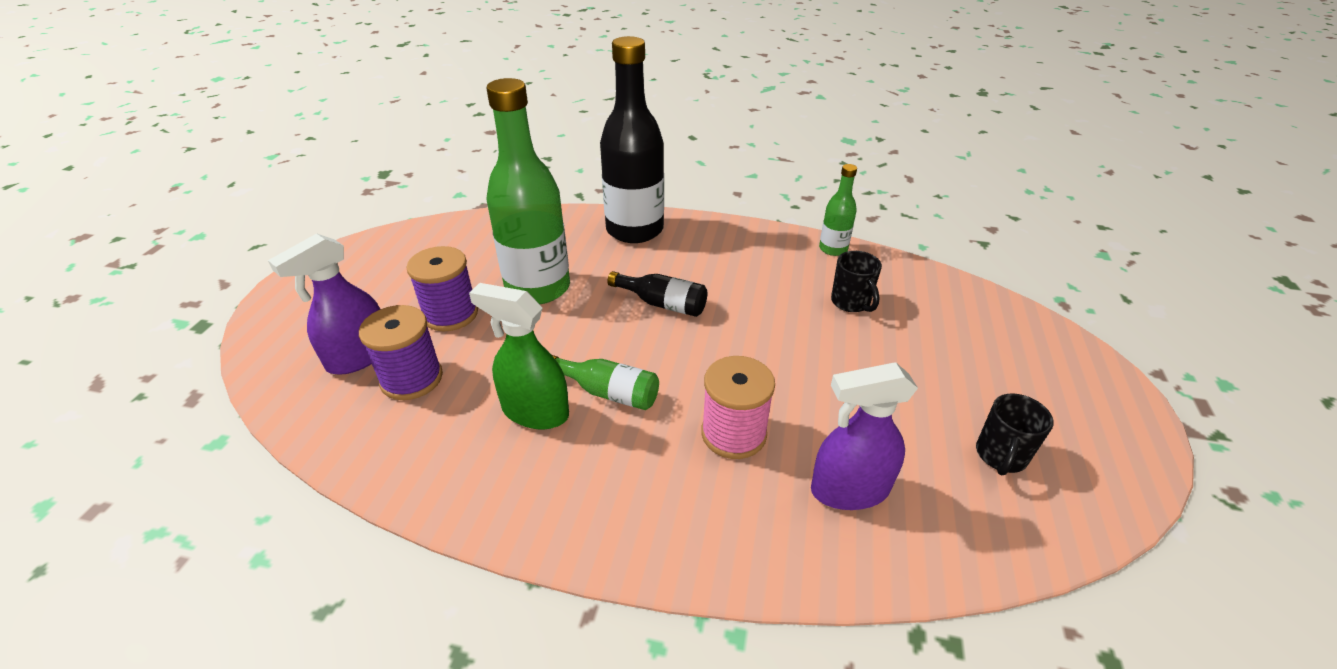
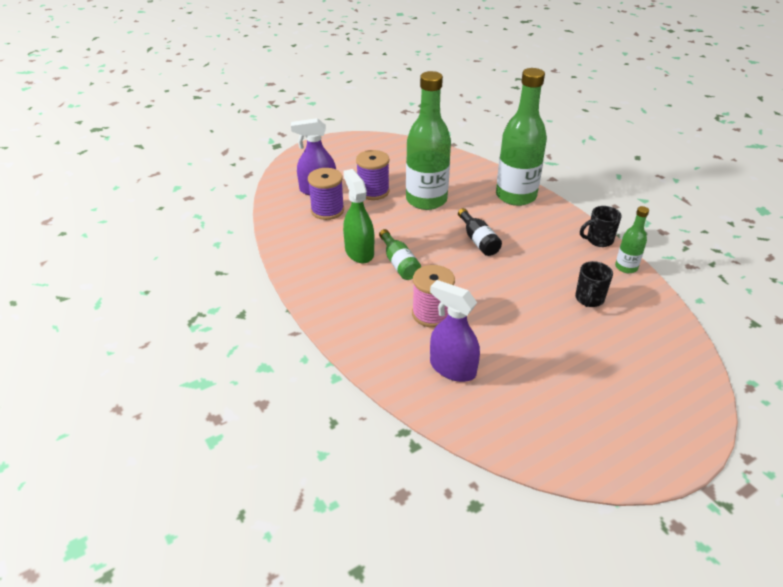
camera: 45 degrees right, 0 degrees up
black bottle [600,36,664,243] -> green bottle [496,68,547,206]
black mug [976,393,1054,476] -> black mug moved to [580,206,622,247]

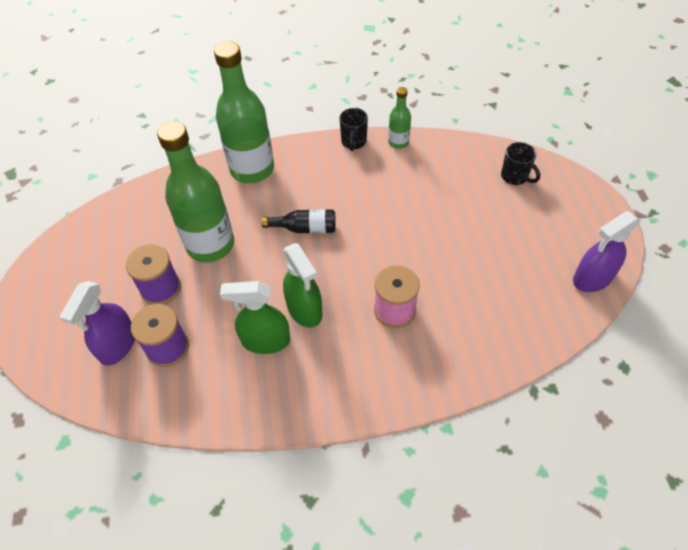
camera: 65 degrees left, 15 degrees up
green bottle [379,229,421,280] -> green spray bottle [283,243,322,328]
purple spray bottle [430,280,480,382] -> purple spray bottle moved to [573,211,641,292]
black mug [575,261,613,307] -> black mug moved to [501,142,540,185]

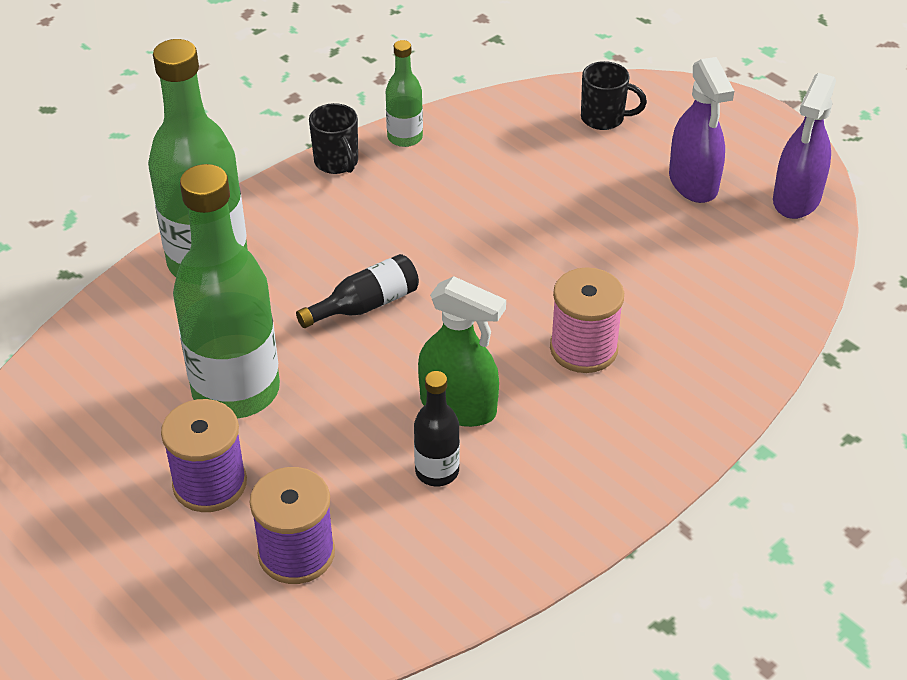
camera: 35 degrees left, 10 degrees down
purple spray bottle [60,281,135,366] -> purple spray bottle moved to [669,57,734,203]
green spray bottle [220,281,290,354] -> black bottle [414,371,460,486]

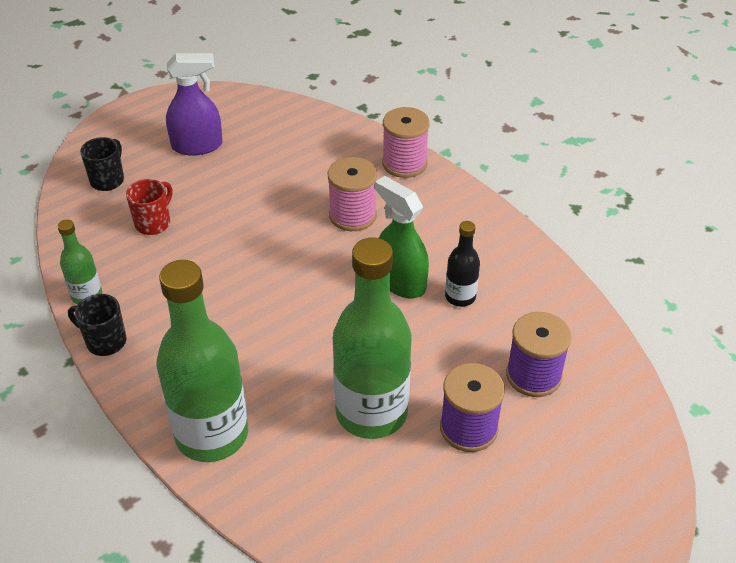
camera: 85 degrees left, 0 degrees up
black bottle [296,254,419,328] -> none
black mug [309,103,358,174] -> black mug turned 135 degrees counterclockwise [68,294,126,356]
green spray bottle [418,276,506,427] -> green spray bottle turned 75 degrees counterclockwise [375,176,429,298]
purple spray bottle [773,73,836,219] -> none
none -> red mug [126,179,172,235]
none -> pink spool [382,107,430,178]

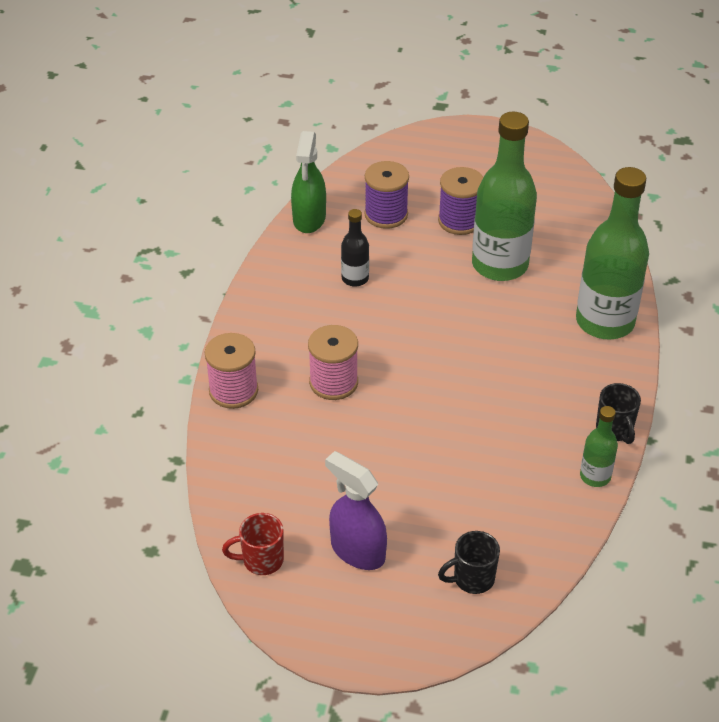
camera: 130 degrees left, 0 degrees up
red mug [126,179,172,235] -> red mug moved to [222,513,284,575]
green spray bottle [375,176,429,298] -> green spray bottle moved to [291,131,326,233]

